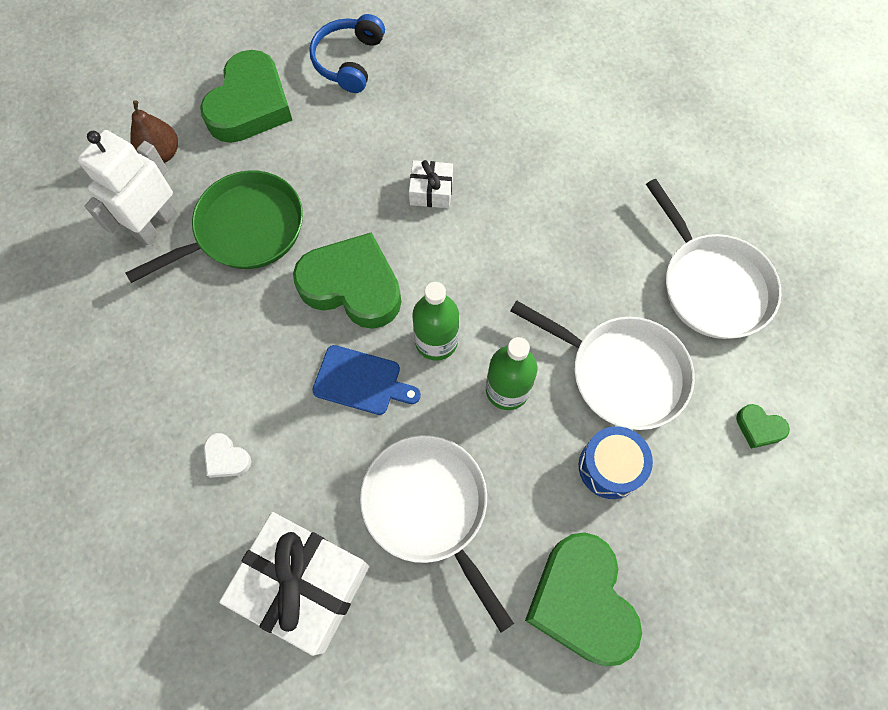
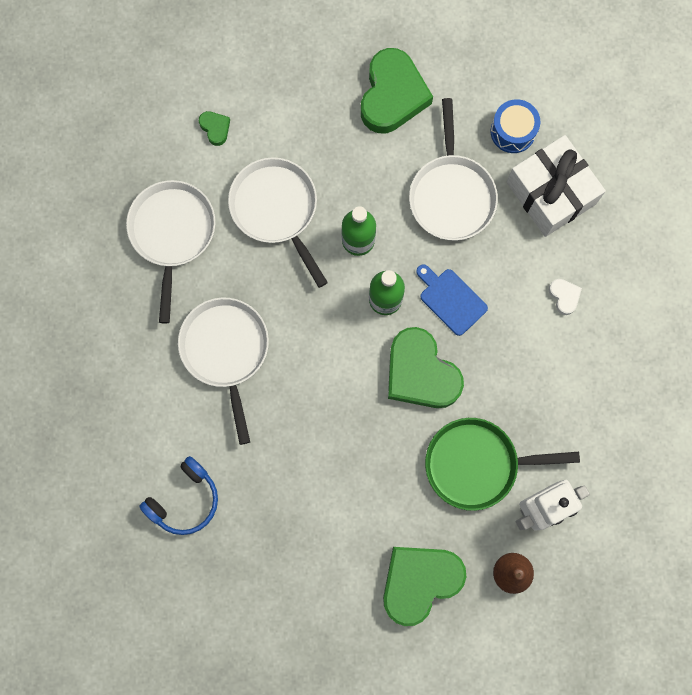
camera: 150 degrees left, 10 degrees up
blue headphones [309,14,385,93] -> blue headphones moved to [139,456,218,535]
white gift [409,160,453,208] -> none
blue drum [579,426,653,499] -> blue drum moved to [490,99,541,153]
none -> white pan [178,298,269,445]

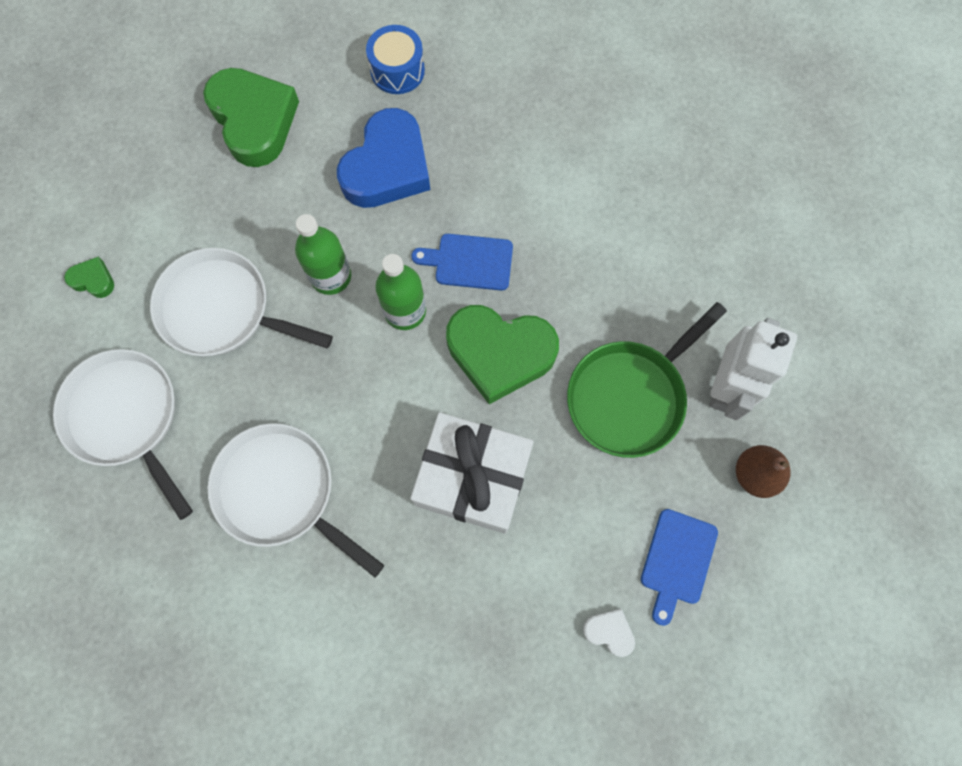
camera: 40 degrees left, 5 degrees down
blue headphones [139,456,218,535] -> none
green heart [383,547,466,626] -> blue cutting board [641,509,718,626]
white pan [409,98,498,241] -> blue heart [337,108,430,208]
white gift [507,135,606,237] -> white gift moved to [410,412,534,534]
white heart [549,279,582,315] -> white heart moved to [583,609,635,657]

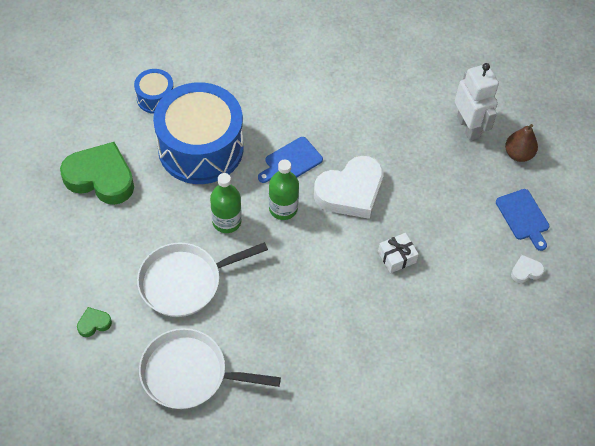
camera: 45 degrees left, 15 degrees down
white pan [208,423,384,577] -> none
blue heart [337,108,430,208] -> blue drum [153,82,244,184]
white gift [410,412,534,534] -> white gift [378,233,419,273], size x0.48
green heart [446,305,559,404] -> white heart [314,156,384,219]
green pan [567,302,727,458] -> none

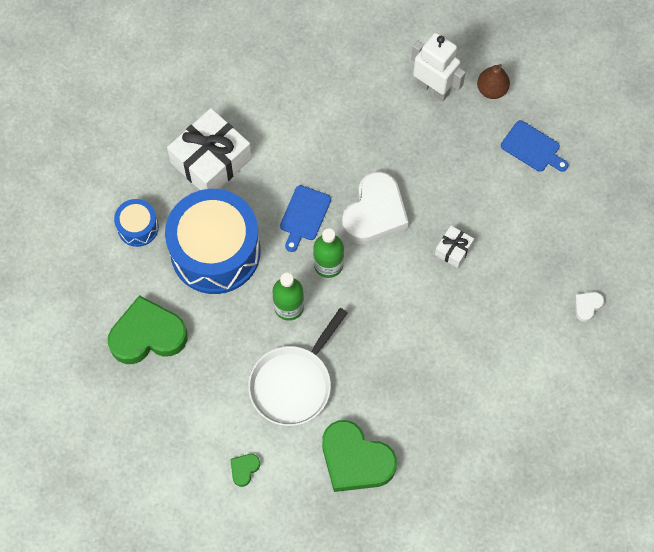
camera: 30 degrees left, 10 degrees up
white pan [139,328,281,409] -> green heart [322,420,397,492]
white heart [511,255,545,283] -> white heart moved to [575,292,604,322]
none -> white gift [167,108,252,190]

